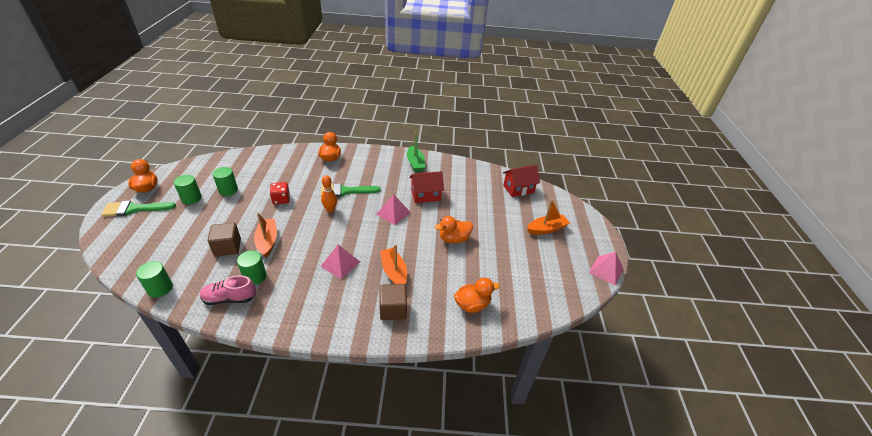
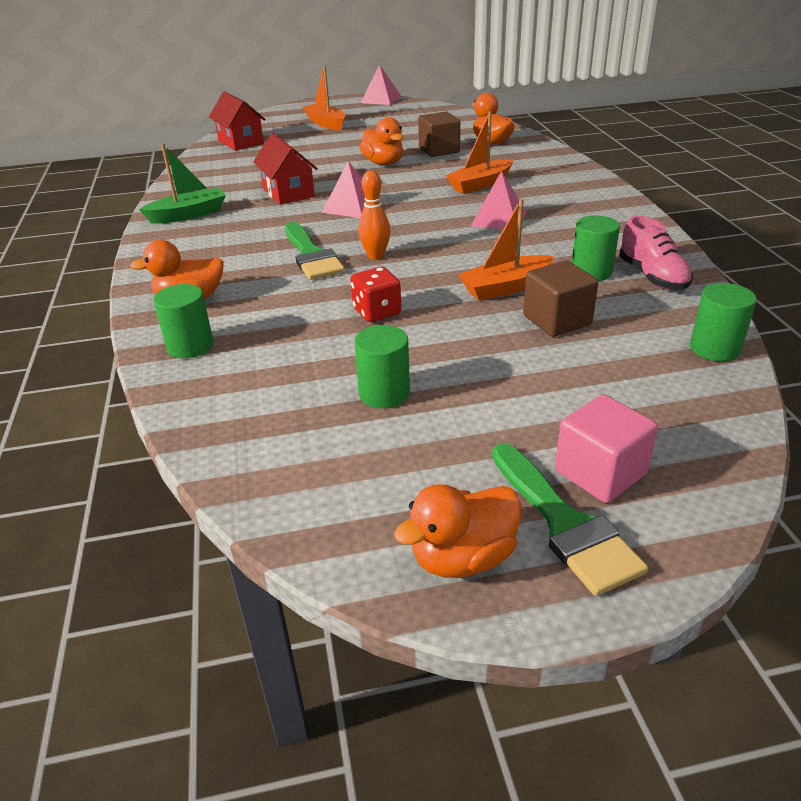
camera: 100 degrees left, 5 degrees down
green cylinder [174,175,202,204] -> green cylinder moved to [153,284,214,359]
brown cube [379,284,407,320] -> brown cube moved to [418,112,460,157]
none -> pink cube [555,394,658,503]

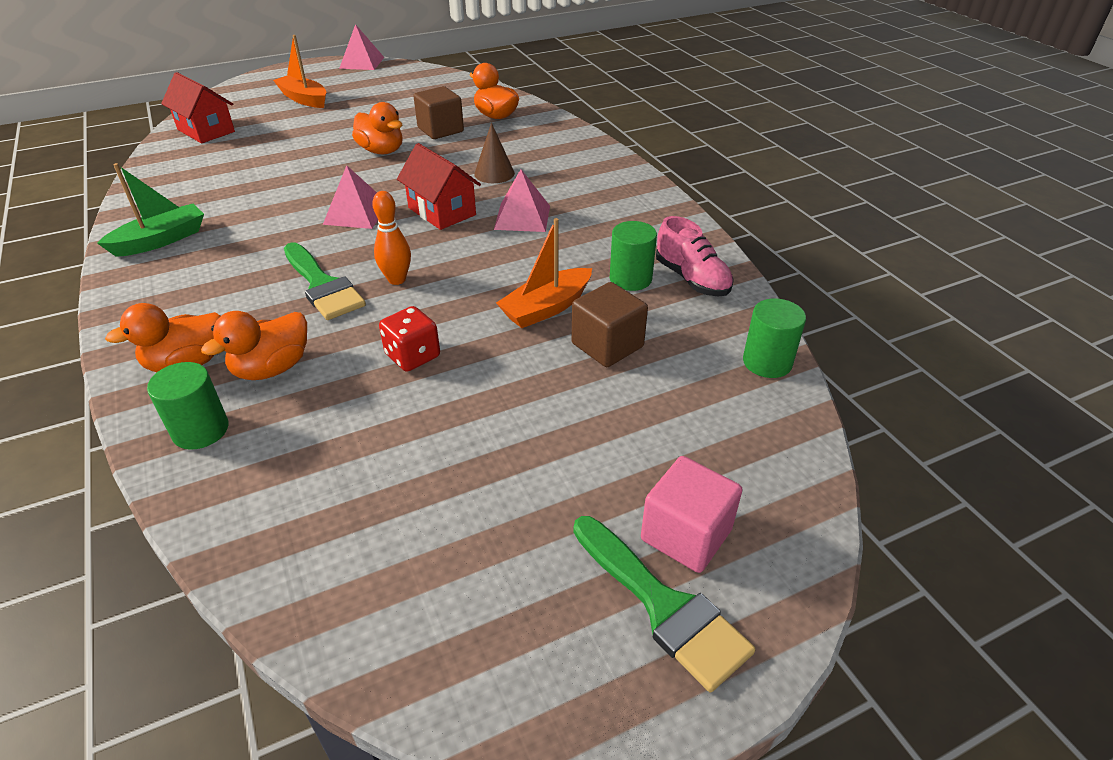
camera: 15 degrees left, 5 degrees up
red house [253,133,318,205] -> red house moved to [397,143,481,230]
green cylinder [354,325,410,408] -> none
orange duck [394,484,521,578] -> orange duck moved to [201,311,307,380]
orange boat [446,111,513,194] -> brown cone [474,123,515,183]

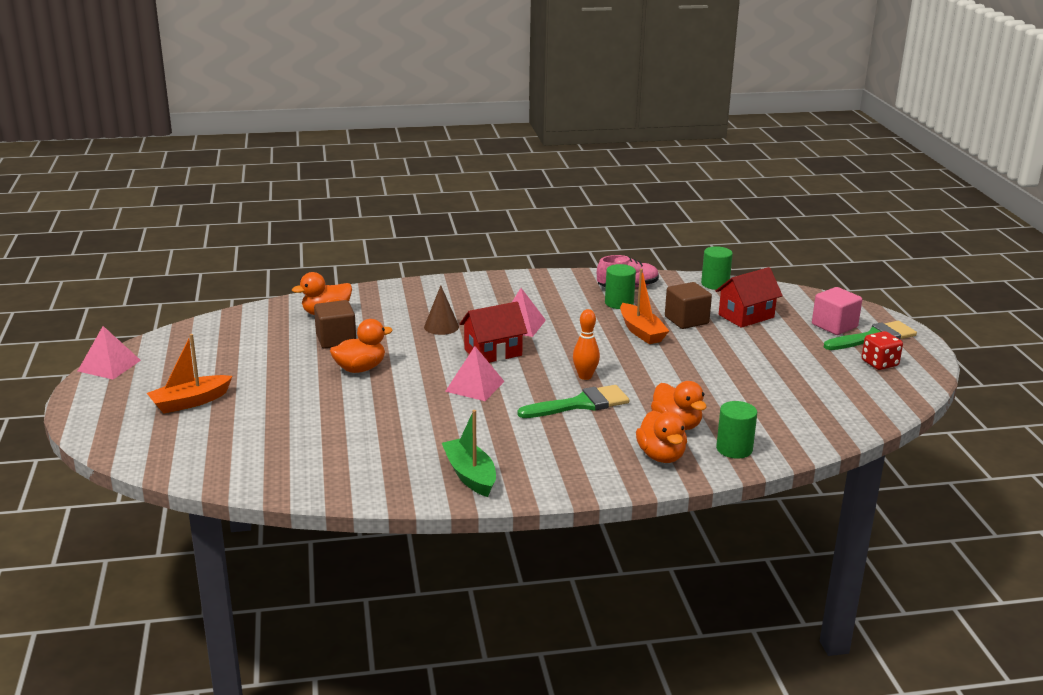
camera: 75 degrees left, 15 degrees down
red house [161,72,235,143] -> red house moved to [715,267,783,328]
red dice [379,306,440,372] -> red dice moved to [862,331,903,370]

